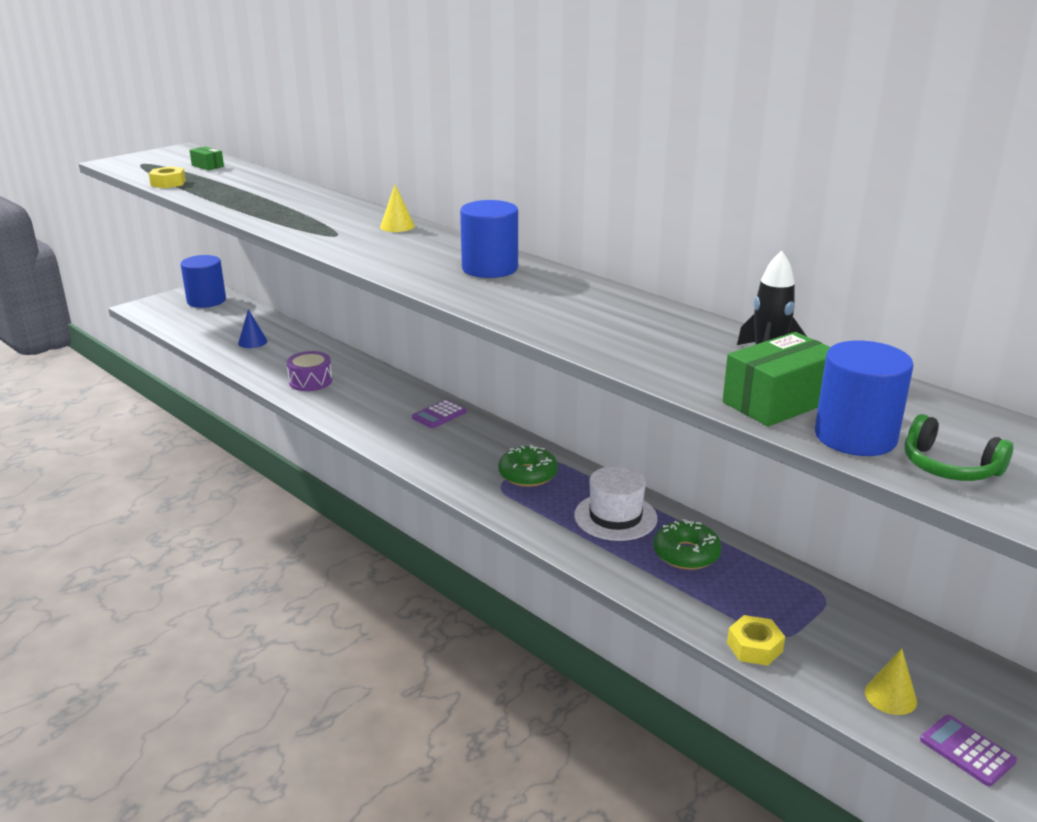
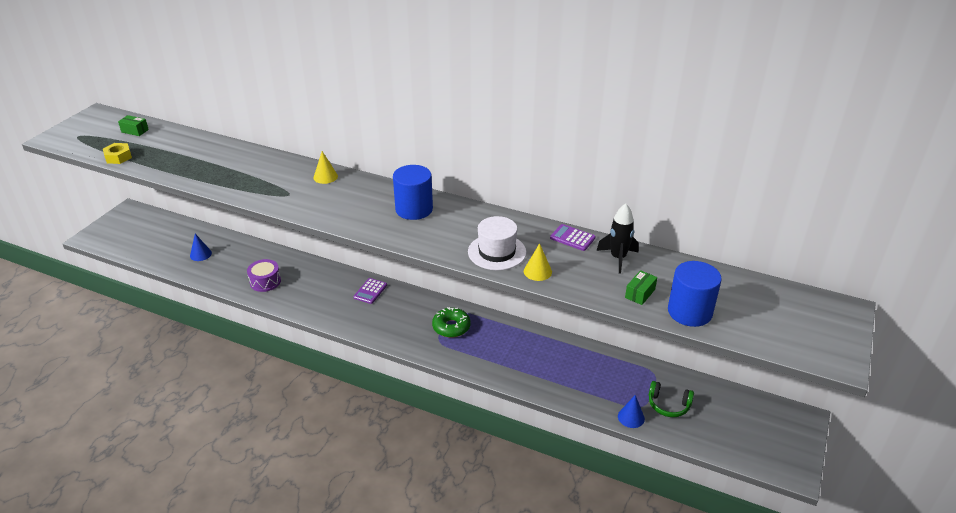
camera: 20 degrees left, 10 degrees up
blue cylinder [181,255,226,308] -> none
white hat [574,466,657,541] -> white hat moved to [468,216,526,270]
green donut [653,519,722,570] -> none
green box [723,332,830,427] -> green box [625,270,657,305], size x0.53
yellow nut [727,615,785,666] -> blue cone [618,395,645,428]
yellow cone [865,648,917,715] -> yellow cone moved to [524,243,552,281]
green headphones [905,414,1013,481] -> green headphones moved to [649,381,694,417]
purple calculator [920,715,1017,786] -> purple calculator moved to [550,224,596,251]

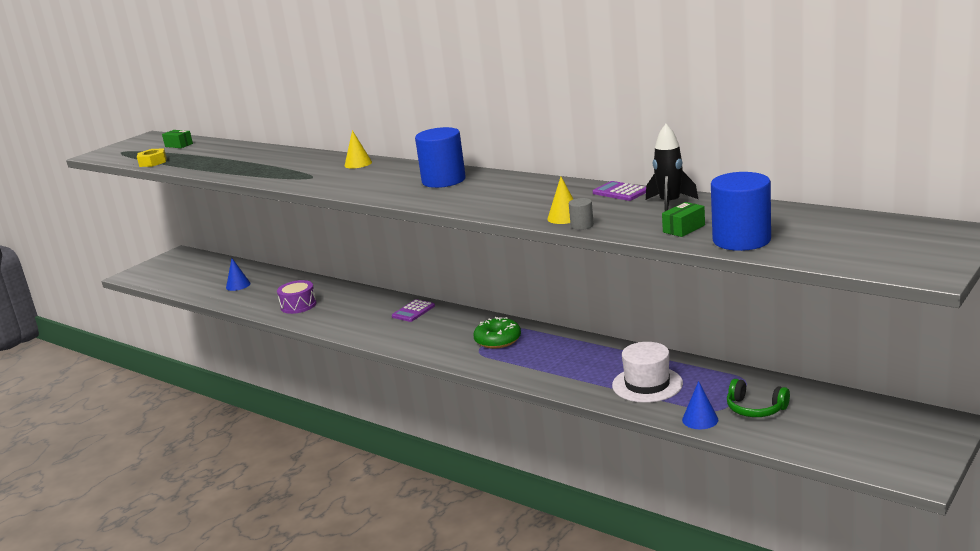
camera: 15 degrees right, 15 degrees down
white hat [468,216,526,270] -> white hat moved to [612,342,683,403]
none -> grey cylinder [569,198,594,230]

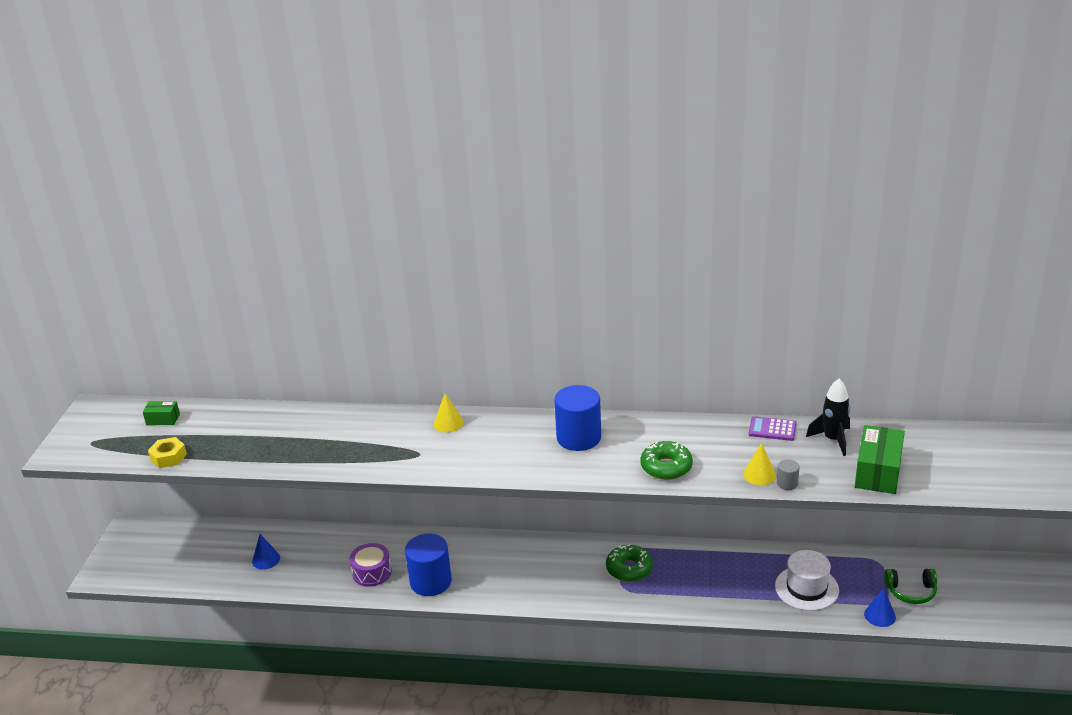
camera: 30 degrees left, 10 degrees up
purple calculator [392,299,435,322] -> none
green box [662,202,705,237] -> green box [855,425,905,494], size x1.87
blue cylinder [711,172,771,251] -> blue cylinder moved to [405,534,452,596]
none -> green donut [641,441,693,480]

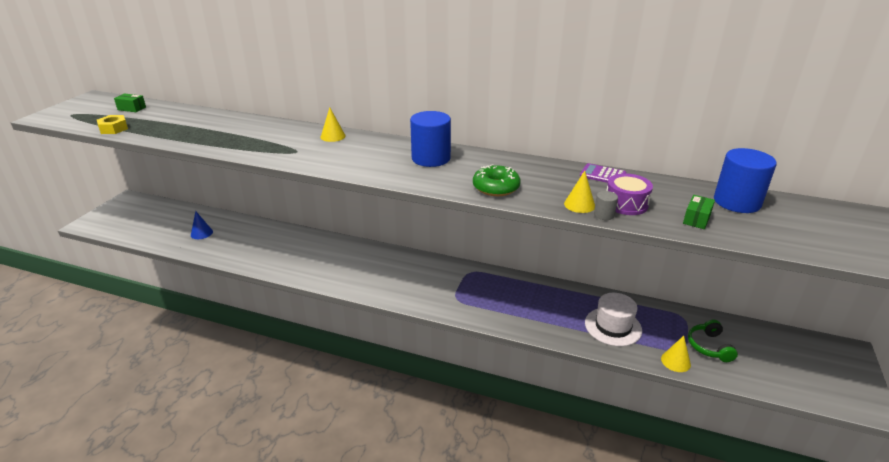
camera: 10 degrees right, 0 degrees up
purple drum [349,543,392,587] -> purple drum moved to [607,173,653,215]
blue cylinder [405,534,452,596] -> blue cylinder moved to [714,148,777,213]
green donut [606,544,653,582] -> none
black rocket [806,379,850,456] -> none
green box [855,425,905,494] -> green box [683,195,715,229], size x0.53
blue cone [864,588,896,627] -> yellow cone [661,336,691,372]
green headphones [884,569,937,604] -> green headphones turned 75 degrees clockwise [688,320,738,362]

